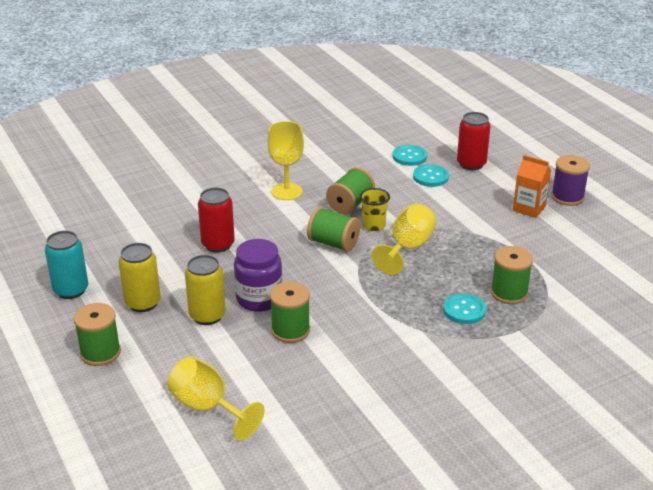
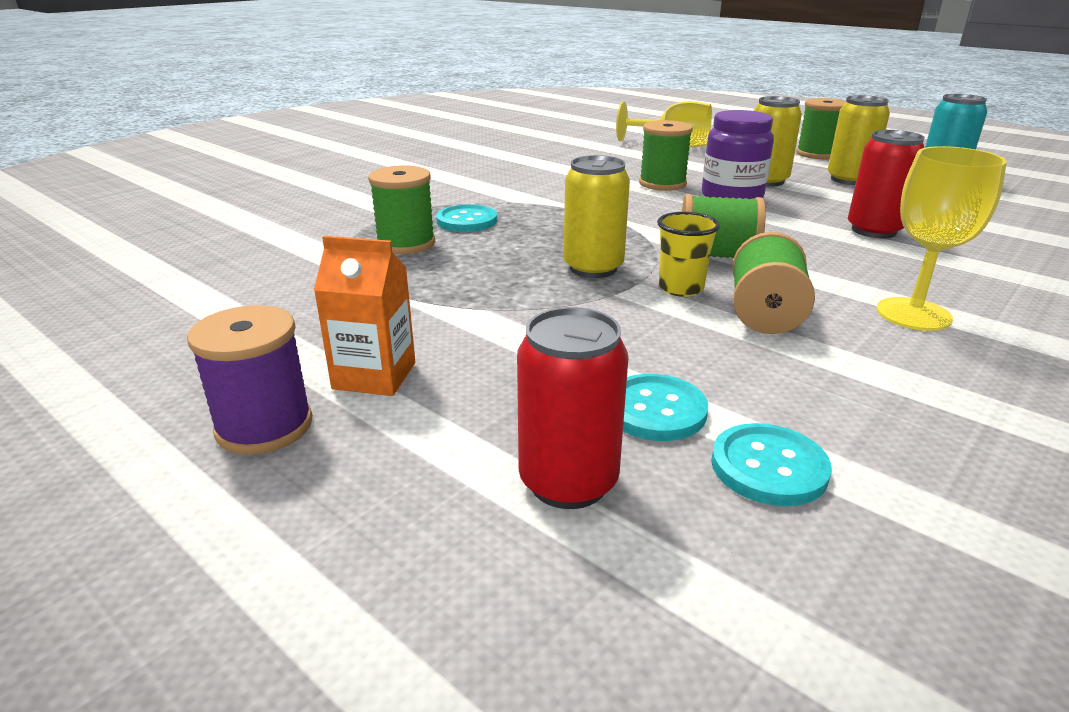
camera: 160 degrees right, 5 degrees down
yellow goblet [372,204,436,275] -> yellow can [563,155,630,278]

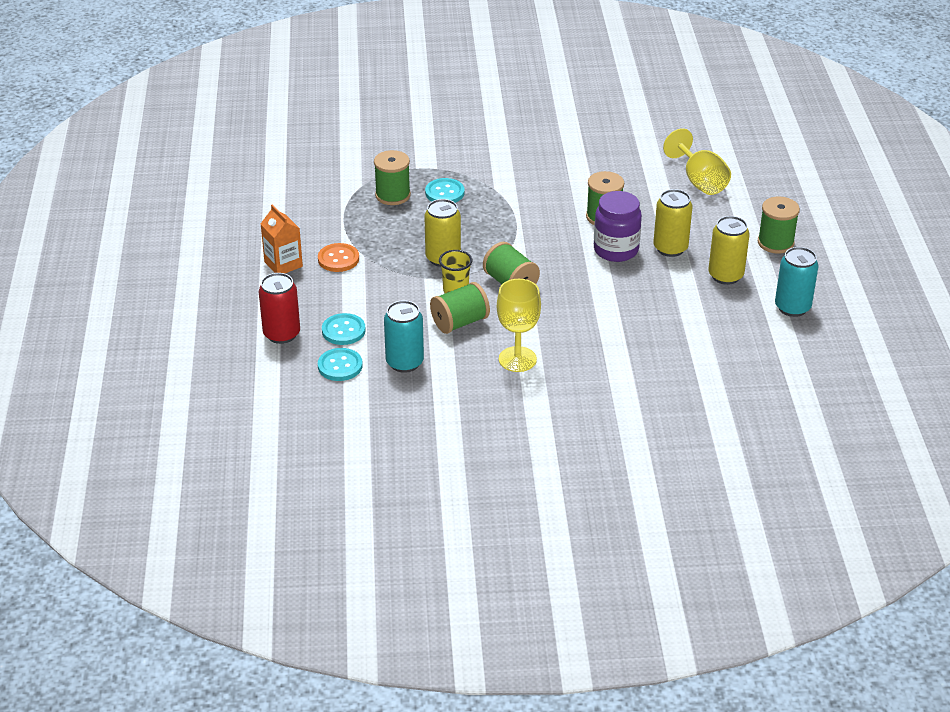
camera: 45 degrees right, 10 degrees up
purple spool [187,305,313,454] -> none
red can [848,130,925,238] -> none
none -> orange button [318,243,359,272]
none -> turquoise can [384,300,424,373]

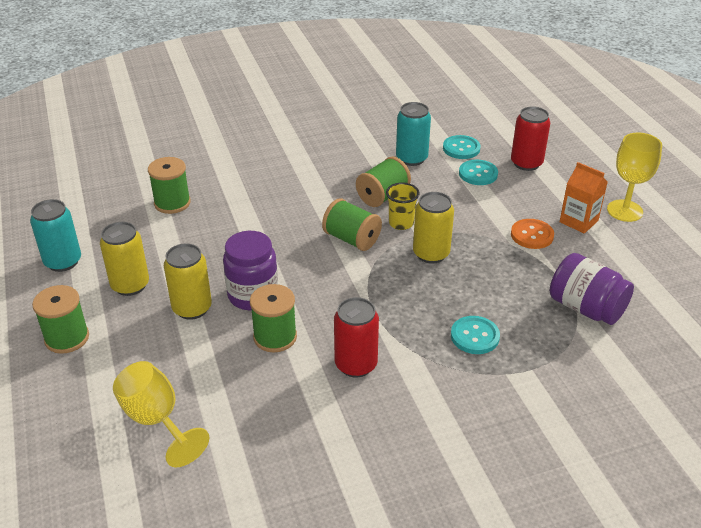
camera: 165 degrees right, 0 degrees up
green spool [374,150,411,205] -> green spool moved to [148,157,191,214]
yellow goblet [497,279,541,372] -> yellow goblet moved to [607,133,662,222]
none -> red can [334,297,379,378]
none -> purple jar [550,253,634,325]

